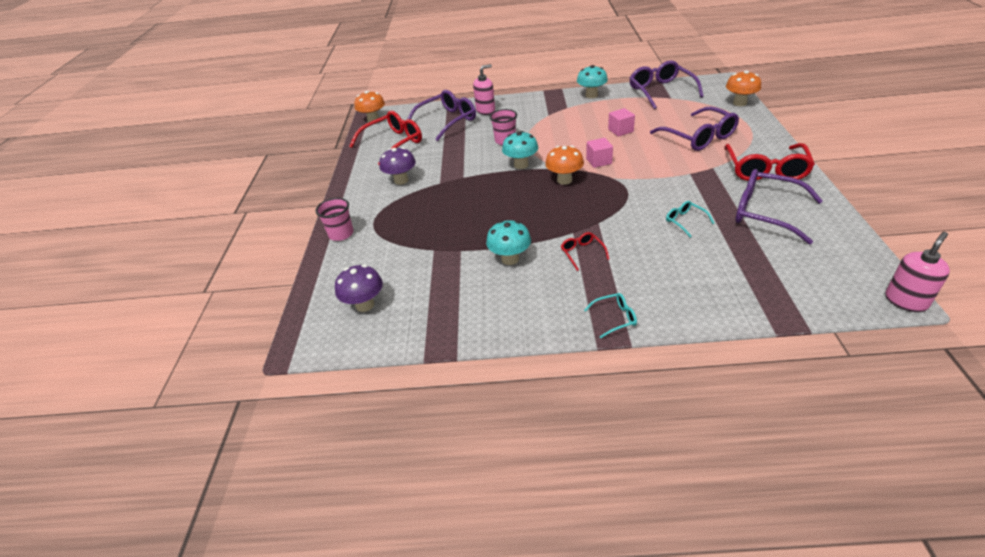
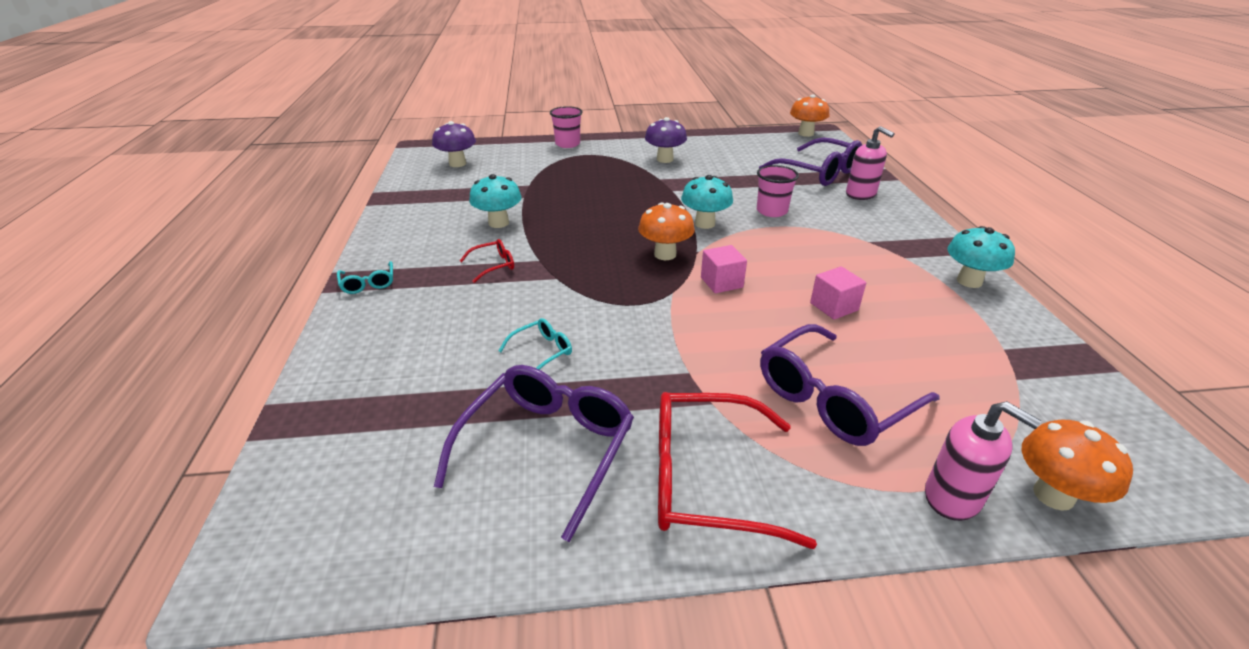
camera: 80 degrees right, 5 degrees down
red glasses [349,111,422,165] -> none
purple glasses [629,60,704,109] -> none
pink soap dispenser [885,232,950,312] -> pink soap dispenser moved to [925,401,1041,521]

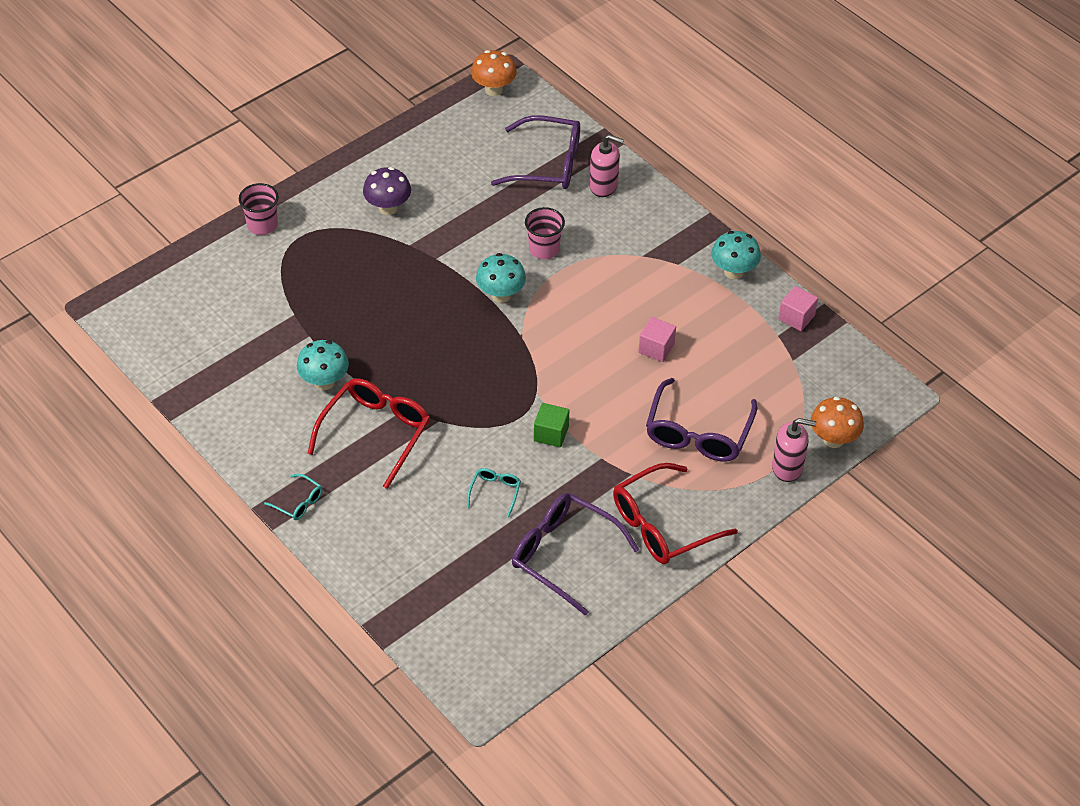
camera: 35 degrees left, 15 degrees up
purple mushroom [432,121,476,167] -> none
purple glasses [434,365,634,542] -> purple glasses turned 45 degrees counterclockwise [512,493,639,616]
red glasses [460,239,514,283] -> red glasses [307,378,430,489], size x2.15
orange mushroom [638,202,695,260] -> none
pink cube [701,245,747,293] -> pink cube moved to [778,286,818,331]
none -> green cube [534,403,569,448]

